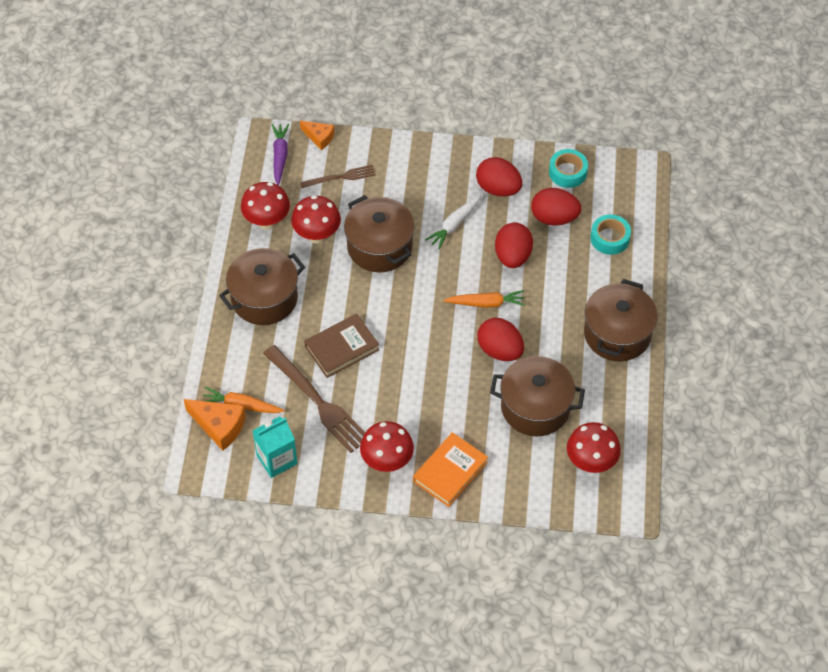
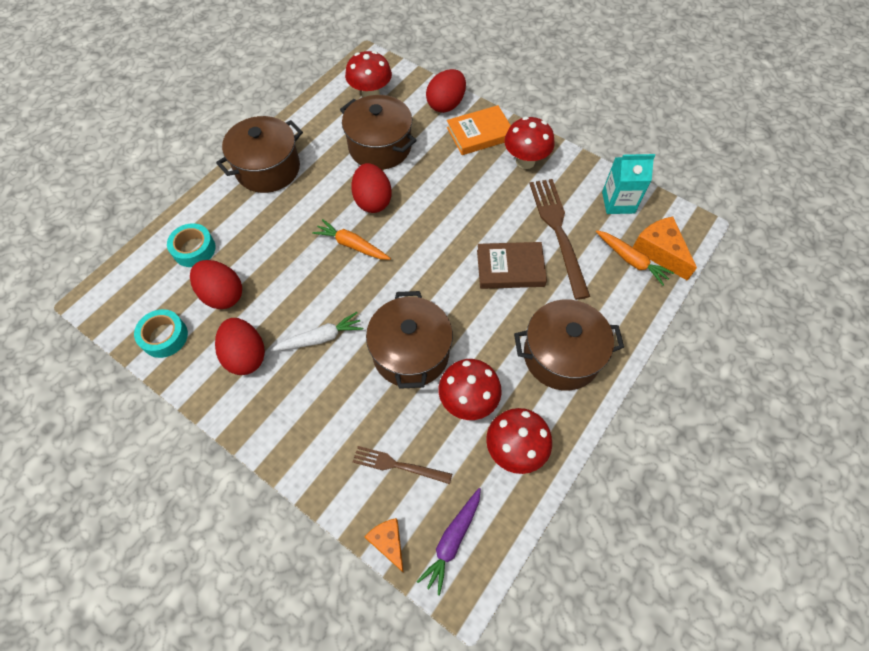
camera: 150 degrees left, 5 degrees up
red egg [495,223,533,268] -> red egg moved to [426,69,466,113]

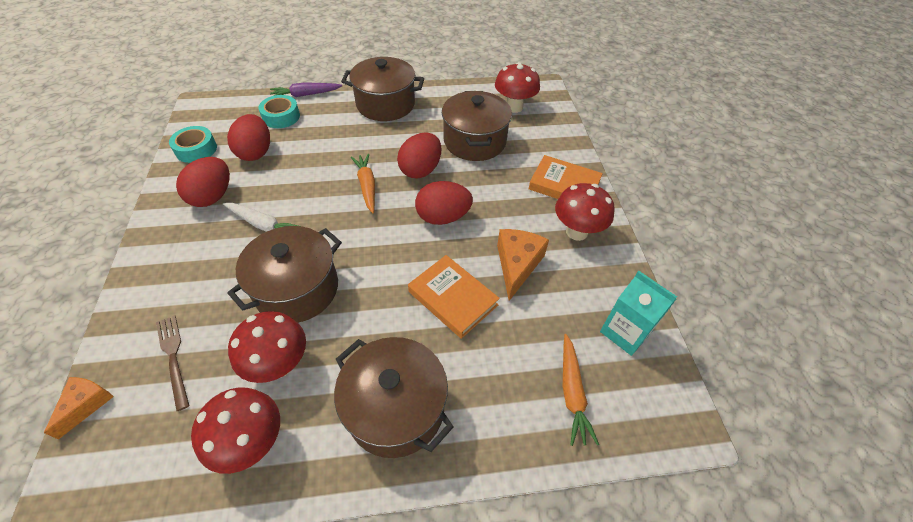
camera: 45 degrees right, 10 degrees down
purple carrot [417,488,481,596] -> purple carrot moved to [270,82,342,97]
red egg [426,69,466,113] -> red egg moved to [415,181,473,225]
brown book [477,242,547,289] -> orange book [408,255,500,339]
brown fork [529,179,590,300] -> none
orange cheese [633,217,697,281] -> orange cheese moved to [497,229,549,301]

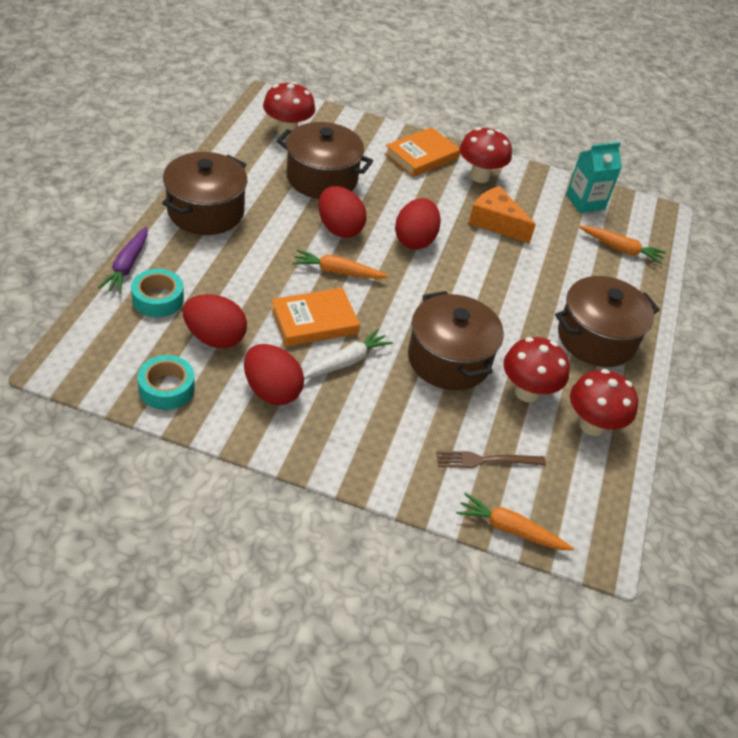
camera: 70 degrees left, 5 degrees down
orange cheese [44,377,114,440] -> orange carrot [457,493,574,550]
orange book [408,255,500,339] -> orange book moved to [271,288,360,346]

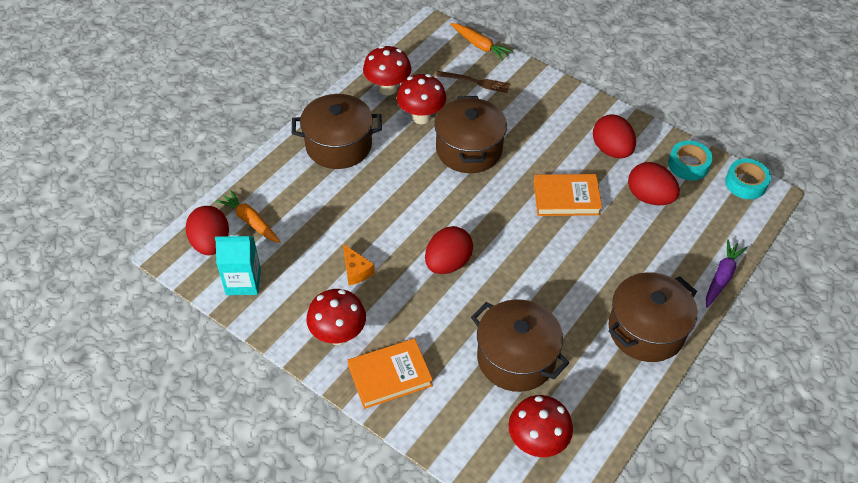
camera: 155 degrees left, 5 degrees up
turquoise tape [131,269,184,317] -> turquoise tape moved to [725,158,771,199]
orange carrot [292,249,389,279] -> none
white carrot [304,329,393,379] -> none
red egg [318,186,367,238] -> red egg moved to [186,206,229,255]
orange cheese [468,186,536,243] -> orange cheese [343,244,375,285], size x0.63

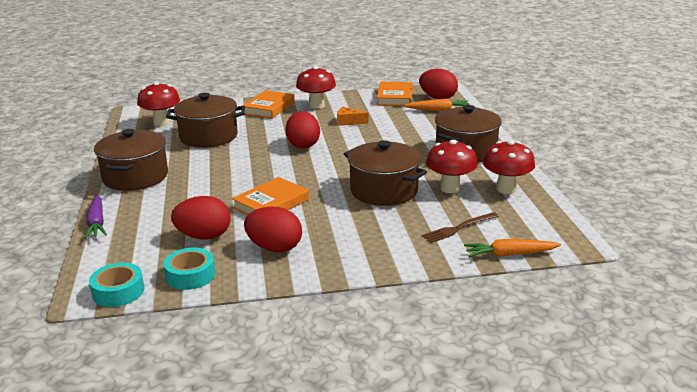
camera: 135 degrees right, 25 degrees down
turquoise carton [215,234,261,295] -> orange book [377,82,413,106]

